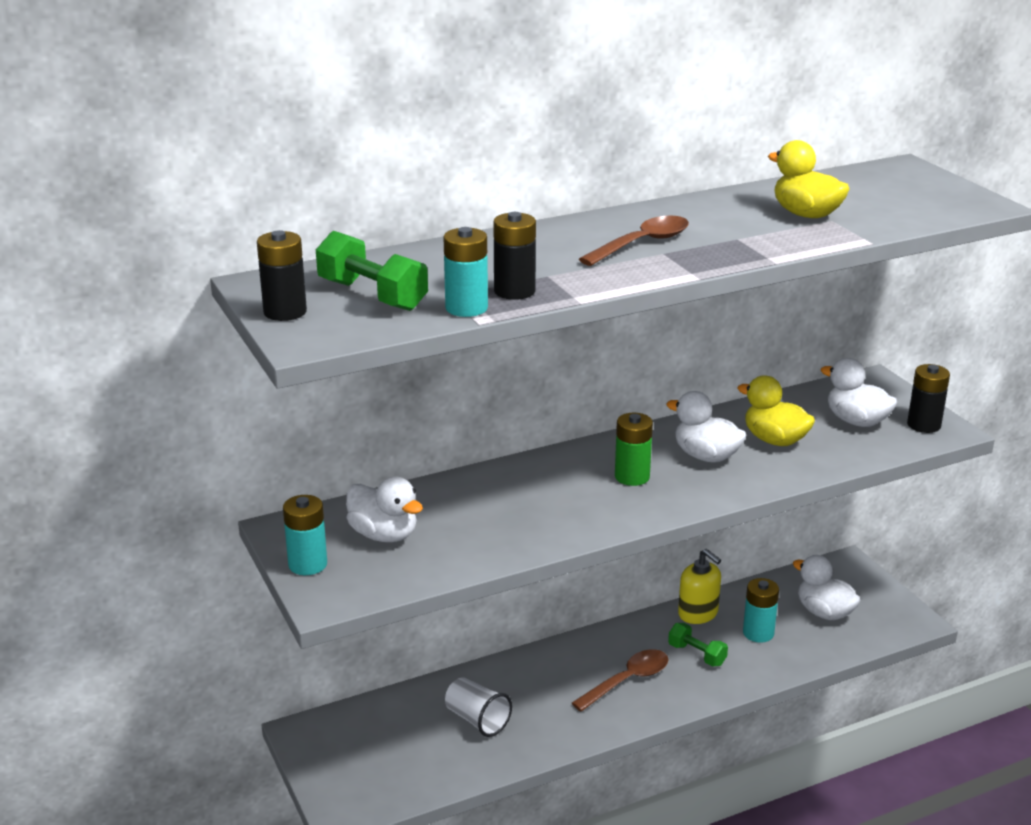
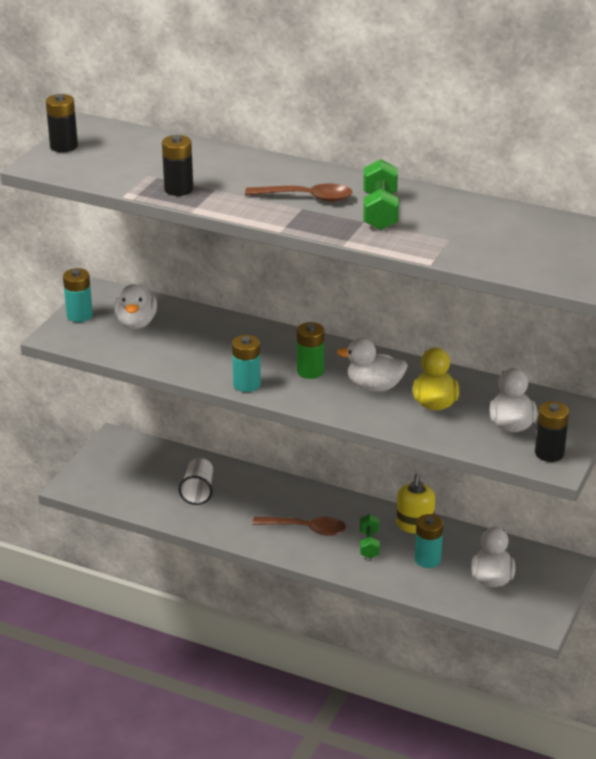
camera: 50 degrees right, 5 degrees up
green dumbbell [316,231,428,311] -> green dumbbell moved to [363,159,399,230]
turquoise battery [444,227,488,317] -> turquoise battery moved to [232,335,261,392]
white duck [666,391,746,463] -> white duck turned 75 degrees counterclockwise [337,338,408,391]
yellow duck [768,140,849,218] -> none

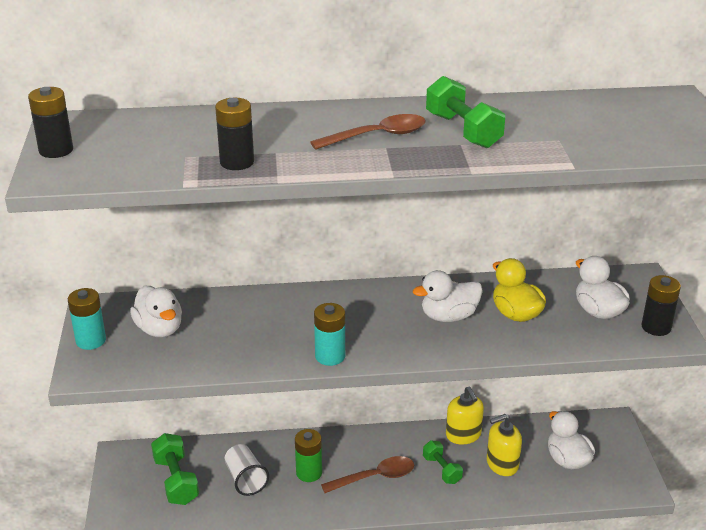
camera: 30 degrees left, 0 degrees up
green battery [297,322,324,379] -> green battery moved to [295,429,322,482]
turquoise battery [415,514,443,568] -> yellow soap dispenser [487,414,522,476]
none -> green dumbbell [151,433,199,505]

